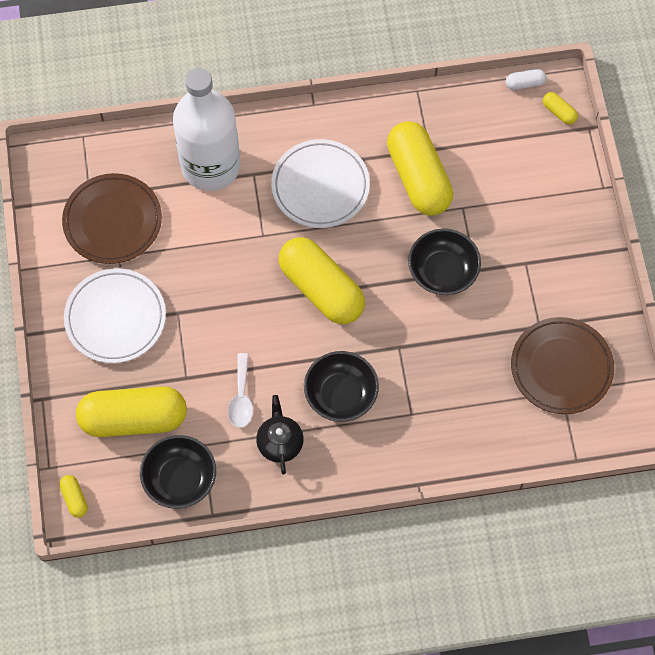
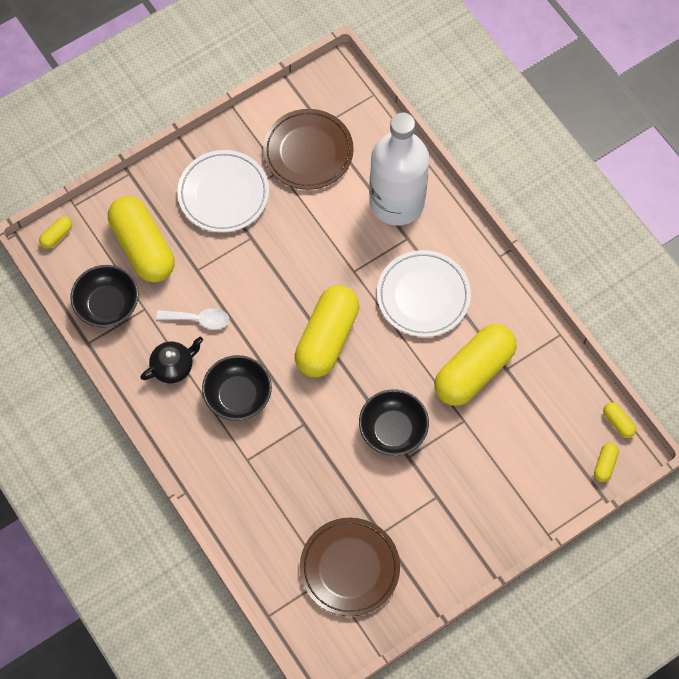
camera: 65 degrees right, 0 degrees up
white spoon [228,353,253,428] -> white spoon turned 150 degrees counterclockwise [156,308,229,329]
white capsule [506,69,546,90] -> yellow capsule [603,402,636,438]

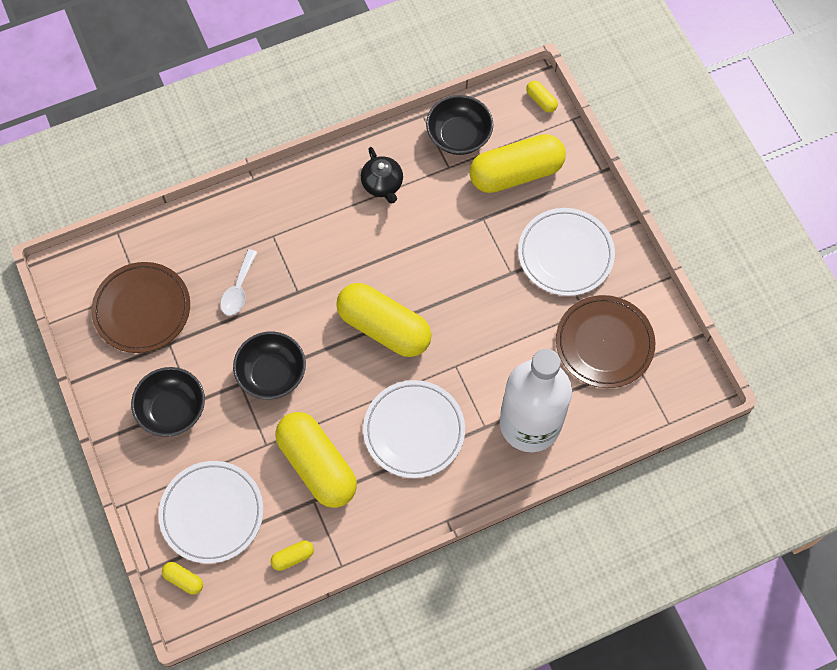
camera: 100 degrees right, 0 degrees up
white spoon [156,308,229,329] -> white spoon moved to [220,249,257,316]
black bowl [202,355,272,421] -> black bowl moved to [131,367,205,437]
yellow capsule [603,402,636,438] -> yellow capsule moved to [271,540,314,571]
none -> white plate [158,461,264,564]

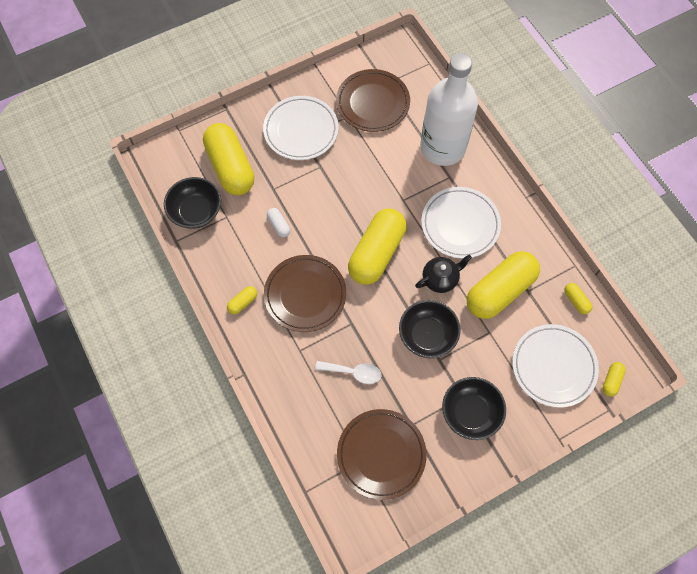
camera: 95 degrees left, 0 degrees up
black teapot [361,147,403,204] -> black teapot moved to [415,255,472,293]
yellow capsule [526,81,558,113] -> yellow capsule moved to [227,286,257,314]
none -> brown plate [264,255,346,332]
none -> white capsule [267,208,290,237]

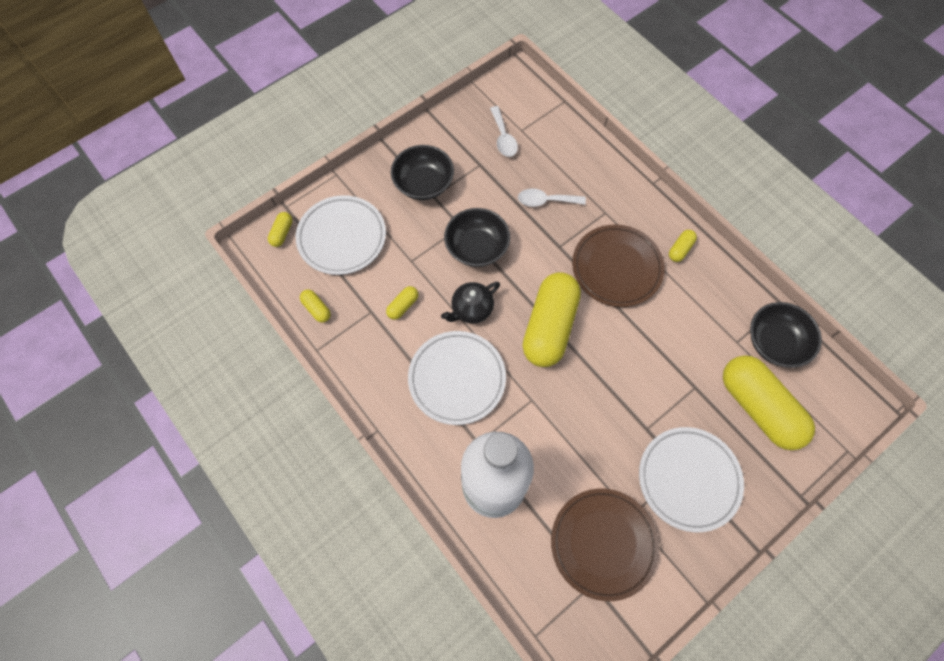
camera: 170 degrees right, 0 degrees up
white capsule [267,208,290,237] -> none
brown plate [337,409,427,500] -> white spoon [490,106,518,157]
yellow capsule [467,251,540,319] -> yellow capsule [386,286,418,320], size x0.41

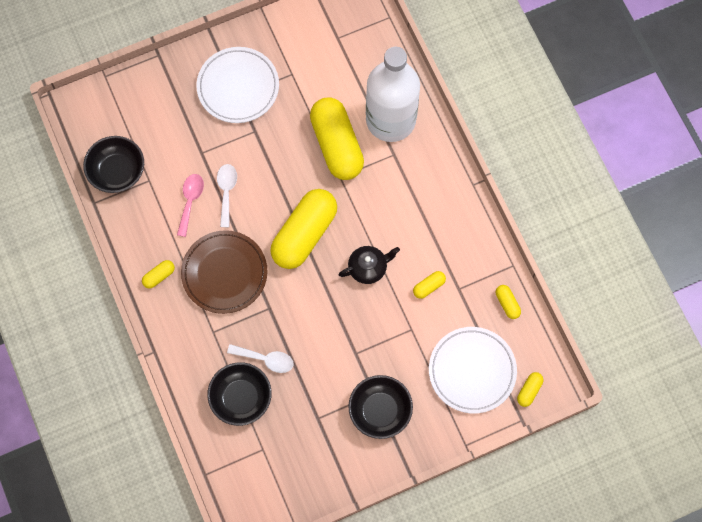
camera: 165 degrees left, 5 degrees up
white plate [408,331,506,425] -> none
black bowl [444,208,510,267] -> black bowl moved to [207,362,272,426]
white spoon [490,106,518,157] -> white spoon moved to [217,164,237,227]
brown plate [551,489,659,601] -> none
yellow capsule [723,355,815,450] -> yellow capsule moved to [310,97,364,180]
none -> pink spoon [177,174,204,237]

